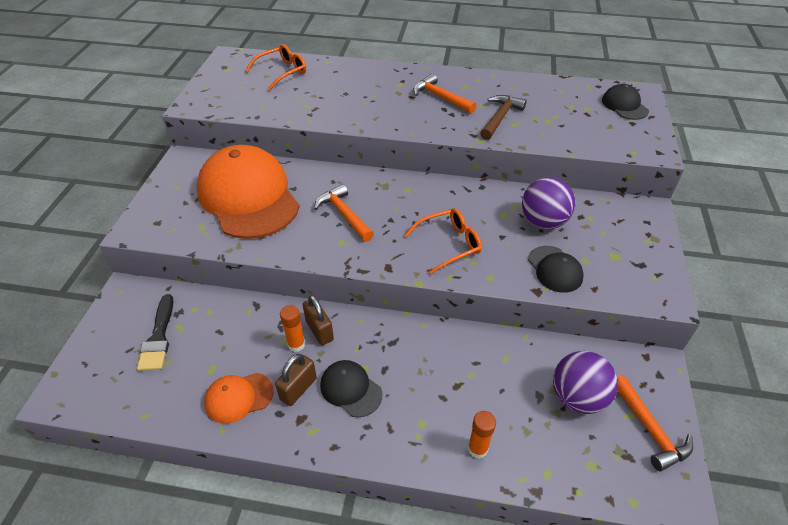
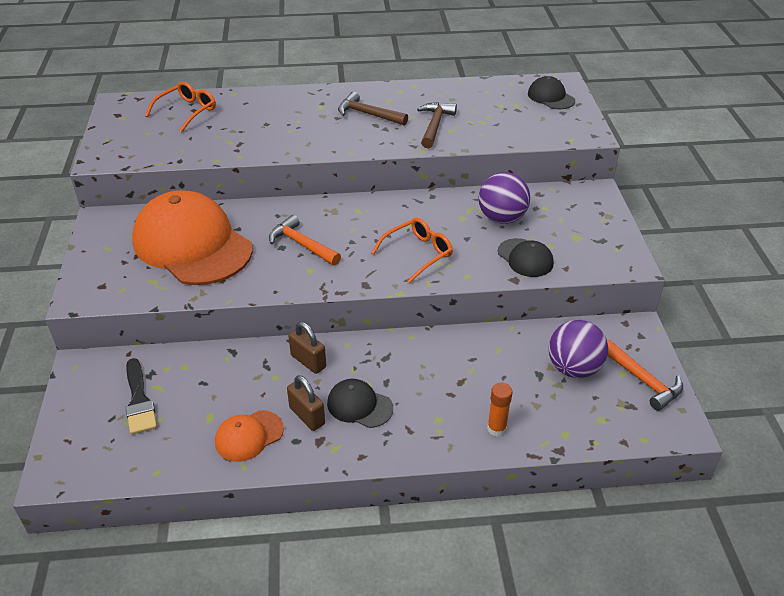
camera: 15 degrees left, 5 degrees down
brown padlock [275,354,317,406] -> brown padlock turned 60 degrees counterclockwise [287,375,325,431]
orange glue stick [280,305,305,352] -> none
orange hammer [413,74,476,114] -> brown hammer [338,91,408,126]

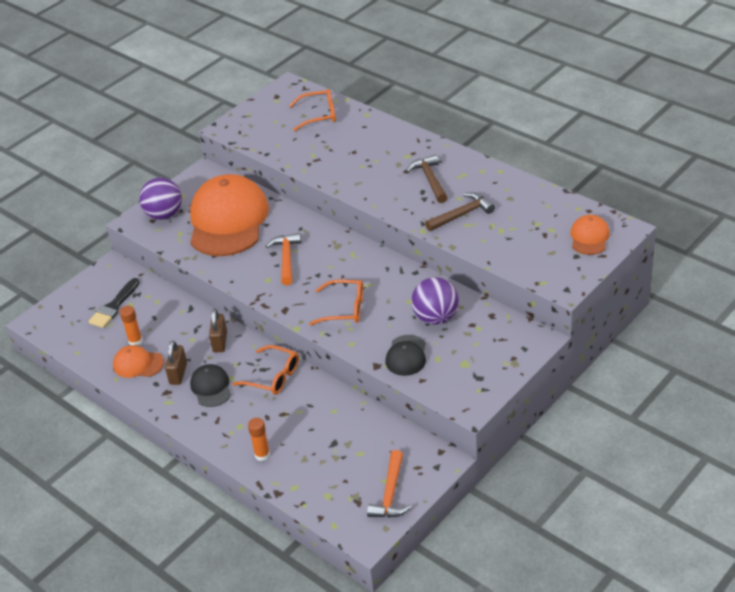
camera: 50 degrees right, 0 degrees up
black cap [528,76,575,109] -> orange cap [570,215,610,255]
purple ball [549,320,608,378] -> purple ball moved to [139,178,182,220]
none -> orange glue stick [120,306,143,346]
none -> orange glasses [232,345,299,395]

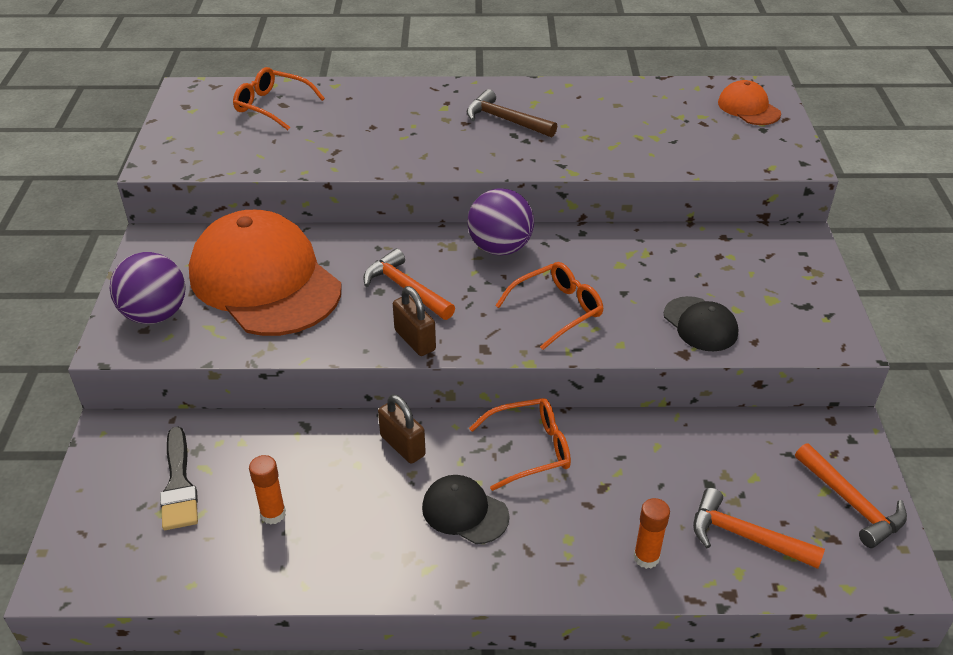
camera: 45 degrees left, 0 degrees up
orange cap [113,345,164,378] -> none
brown padlock [165,341,187,385] -> brown padlock moved to [393,286,436,356]
orange glasses [289,89,336,131] -> orange glasses turned 105 degrees counterclockwise [233,67,325,130]
purple ball [411,277,459,325] -> purple ball moved to [468,188,534,255]
brown hammer [425,192,495,231] -> none
none -> orange hammer [693,488,825,569]

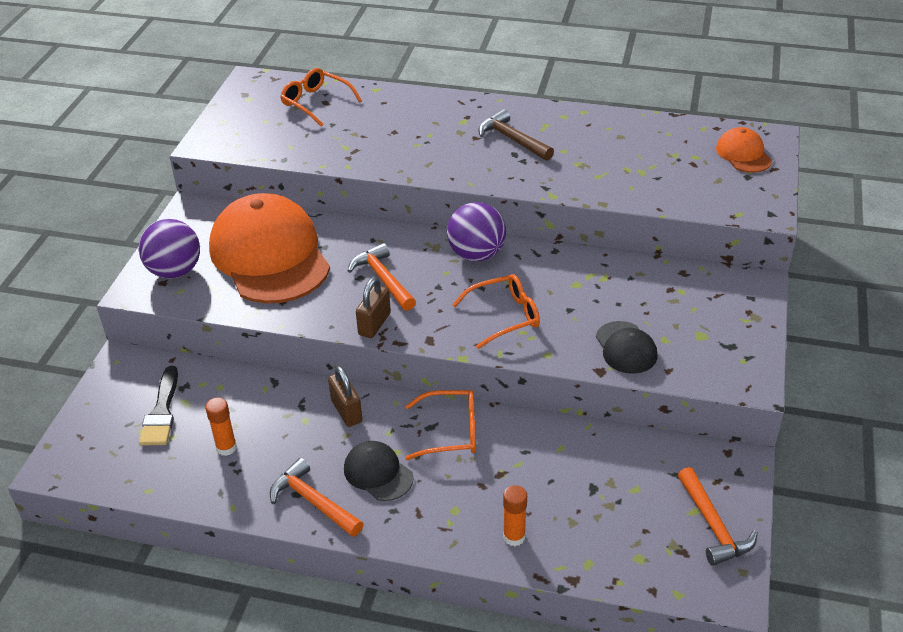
camera: 15 degrees right, 0 degrees up
brown padlock [393,286,436,356] -> brown padlock turned 45 degrees clockwise [356,277,391,338]
orange hammer [693,488,825,569] -> orange hammer moved to [270,458,363,537]

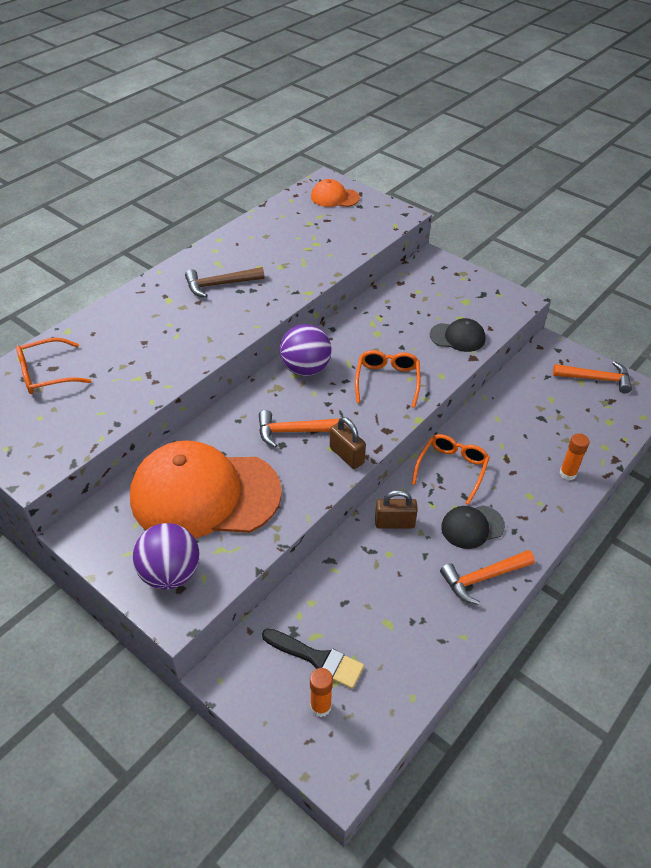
camera: 65 degrees left, 5 degrees up
orange glue stick [205,397,237,456] -> orange glue stick moved to [310,668,333,717]

